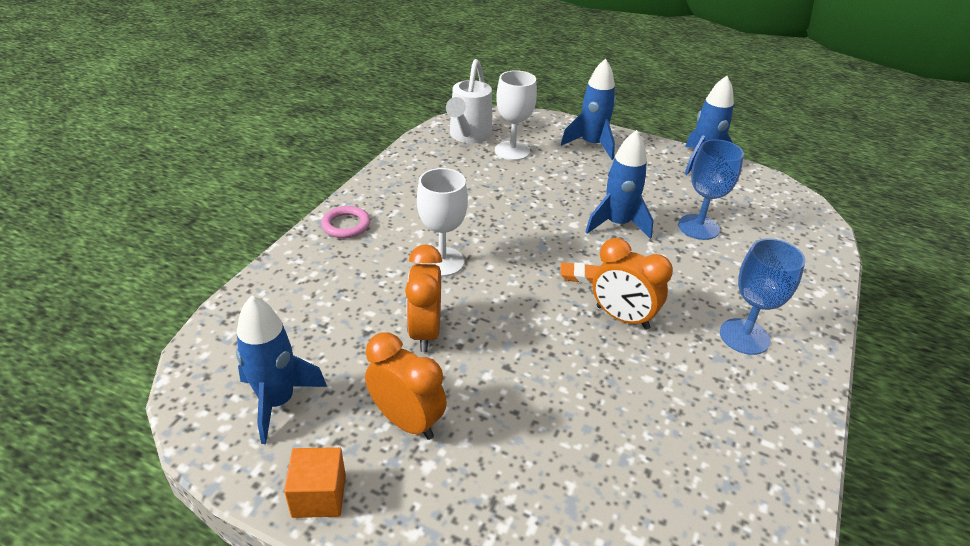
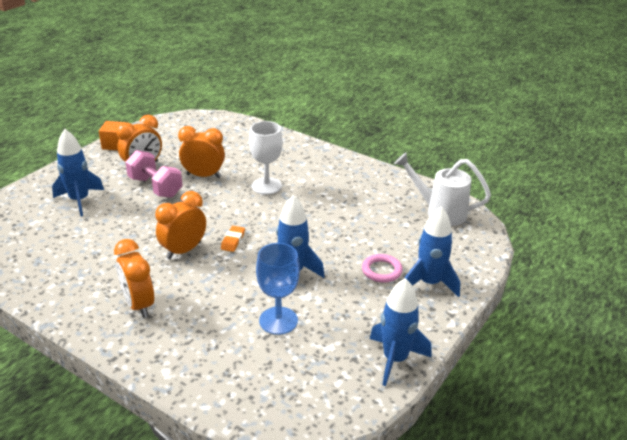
camera: 100 degrees right, 5 degrees down
blue rocket [236,296,327,444] -> blue rocket moved to [52,129,104,216]
pink ring [321,206,370,238] -> pink ring moved to [362,254,403,283]
white goblet [495,70,537,161] -> none
blue goblet [720,238,805,355] -> orange clock [114,239,154,318]
none -> pink dumbbell [125,150,183,198]

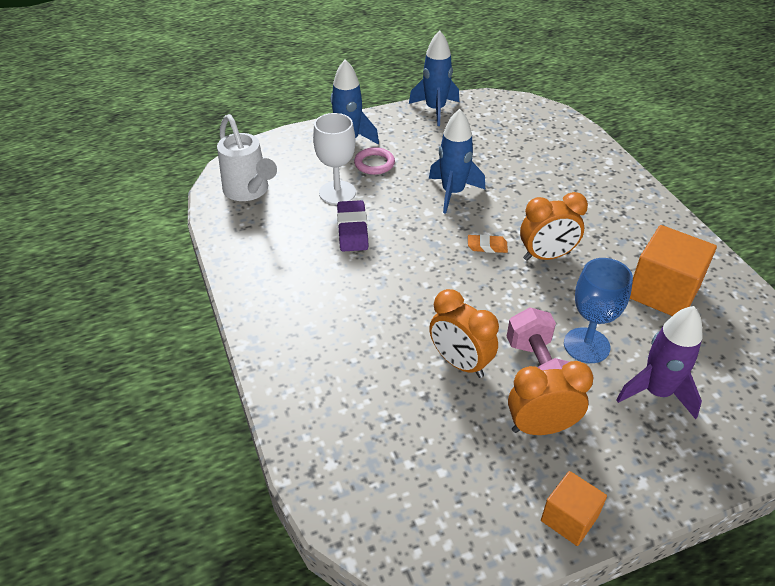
camera: 145 degrees left, 10 degrees up
blue rocket [52,129,104,216] -> purple rocket [616,306,702,419]
orange clock [114,239,154,318] -> none
orange eraser [221,226,245,252] -> orange eraser turned 45 degrees clockwise [468,234,508,253]
white goblet [249,121,283,195] -> white goblet moved to [313,113,356,205]
blue goblet [256,243,300,335] -> blue goblet moved to [564,258,633,363]
none -> purple eraser [337,200,369,252]
none -> orange cube [630,225,717,316]

